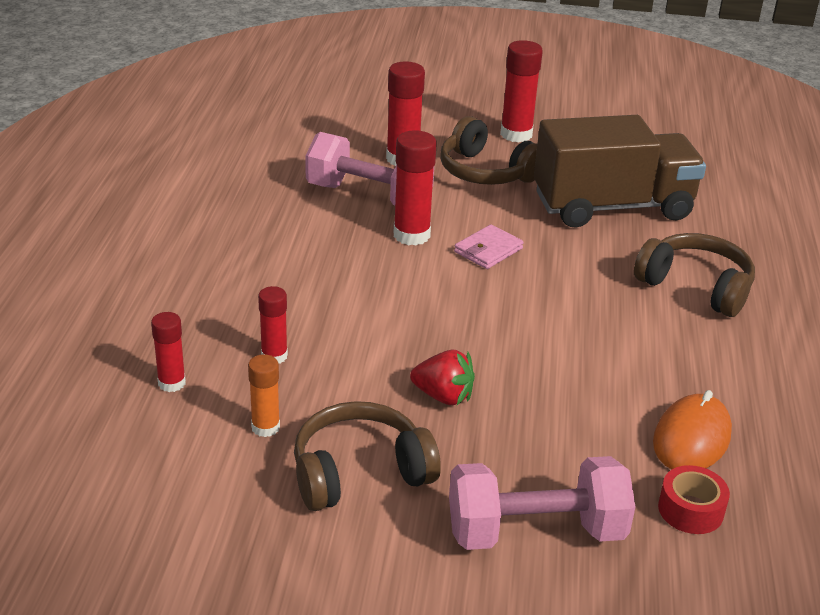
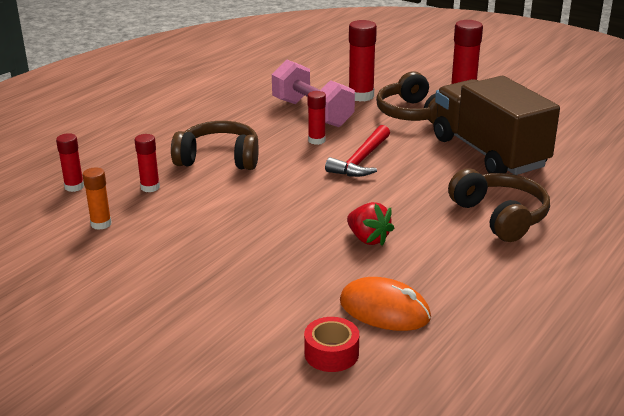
camera: 30 degrees right, 5 degrees down
brown headphones [294,401,441,511] -> brown headphones moved to [171,121,259,170]
red glue stick [394,130,437,245] -> red glue stick [308,91,326,145], size x0.61
red strawberry [410,350,475,405] -> red strawberry moved to [347,202,395,246]
pink dumbbell [449,456,636,550] -> none
pink wallet [454,224,524,269] -> red hammer [325,125,390,177]
brown truck [534,115,706,228] -> brown truck turned 135 degrees counterclockwise [434,76,560,175]
orange mouse [653,390,732,469] -> orange mouse turned 60 degrees clockwise [340,277,431,331]

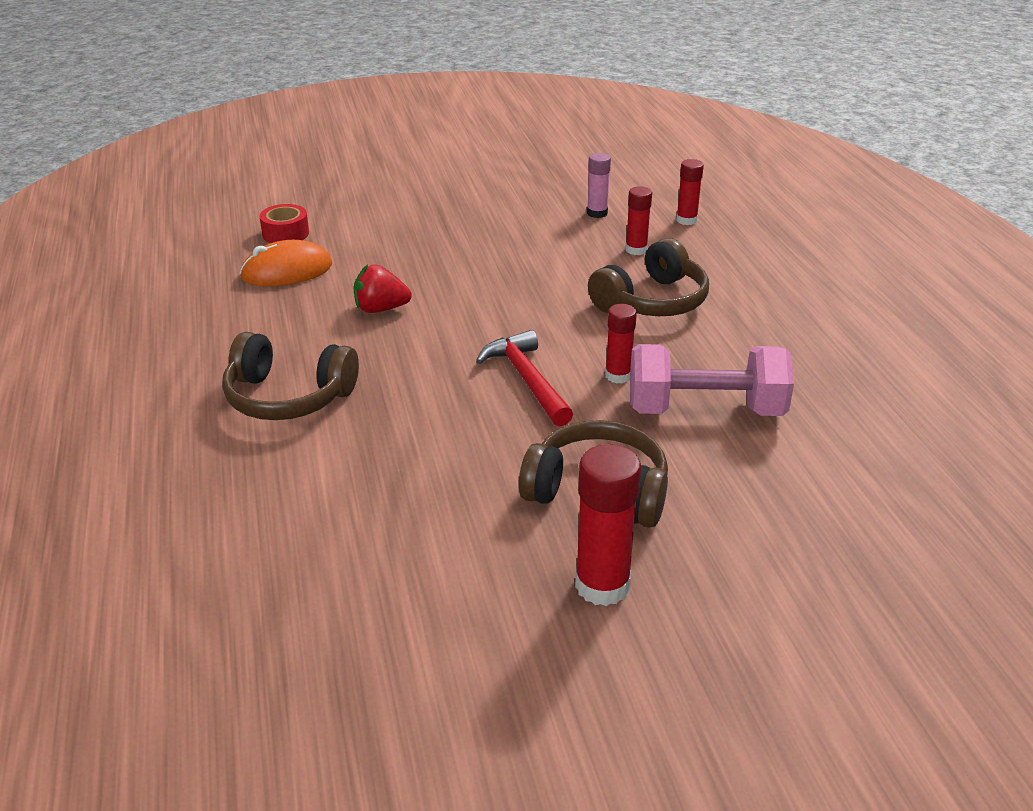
camera: 130 degrees right, 5 degrees up
orange glue stick [83,167,112,230] -> pink glue stick [587,153,611,218]
red glue stick [349,20,377,102] -> none
brown truck [434,76,560,175] -> none

